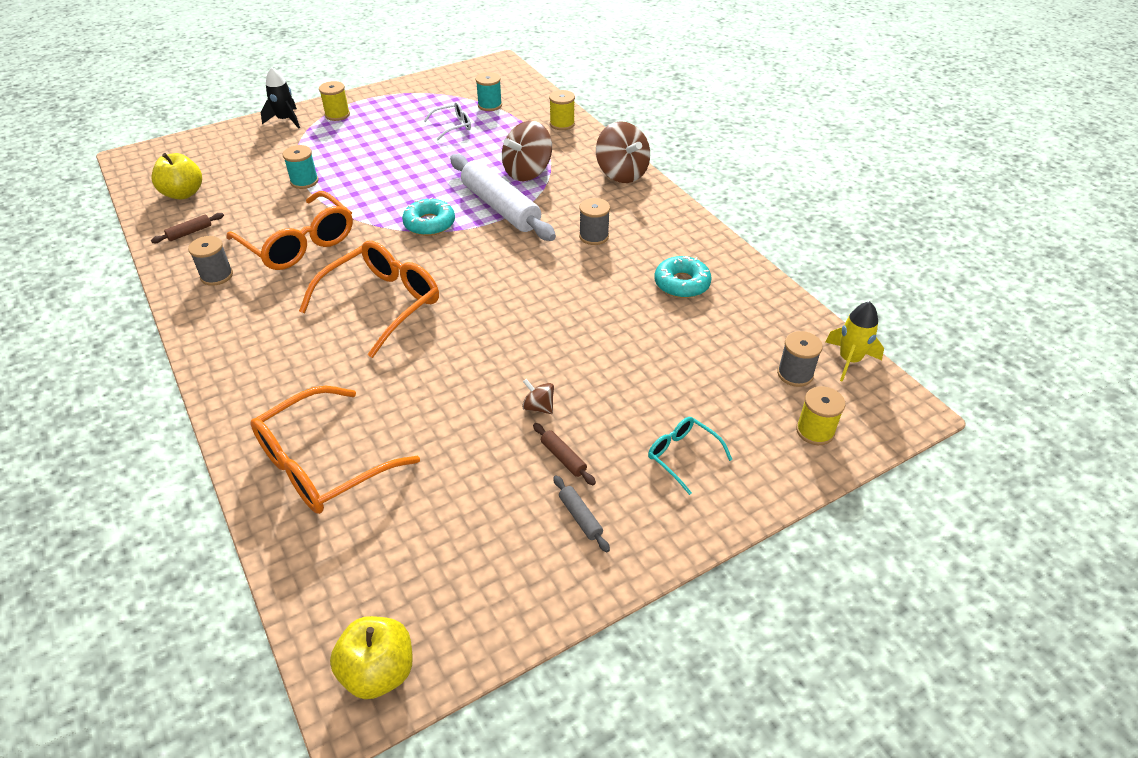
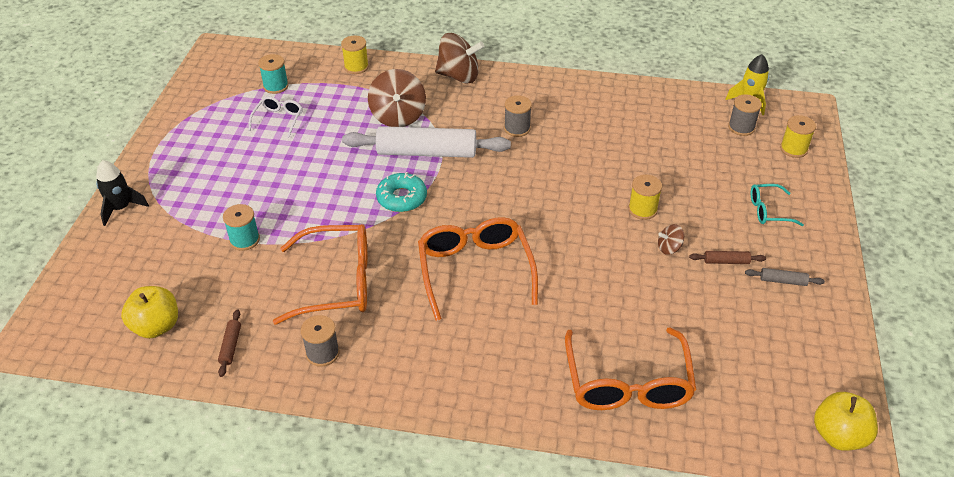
camera: 50 degrees left, 0 degrees up
yellow spool [319,81,350,121] -> yellow spool moved to [628,175,662,220]
turquoise donut [654,256,712,298] -> none

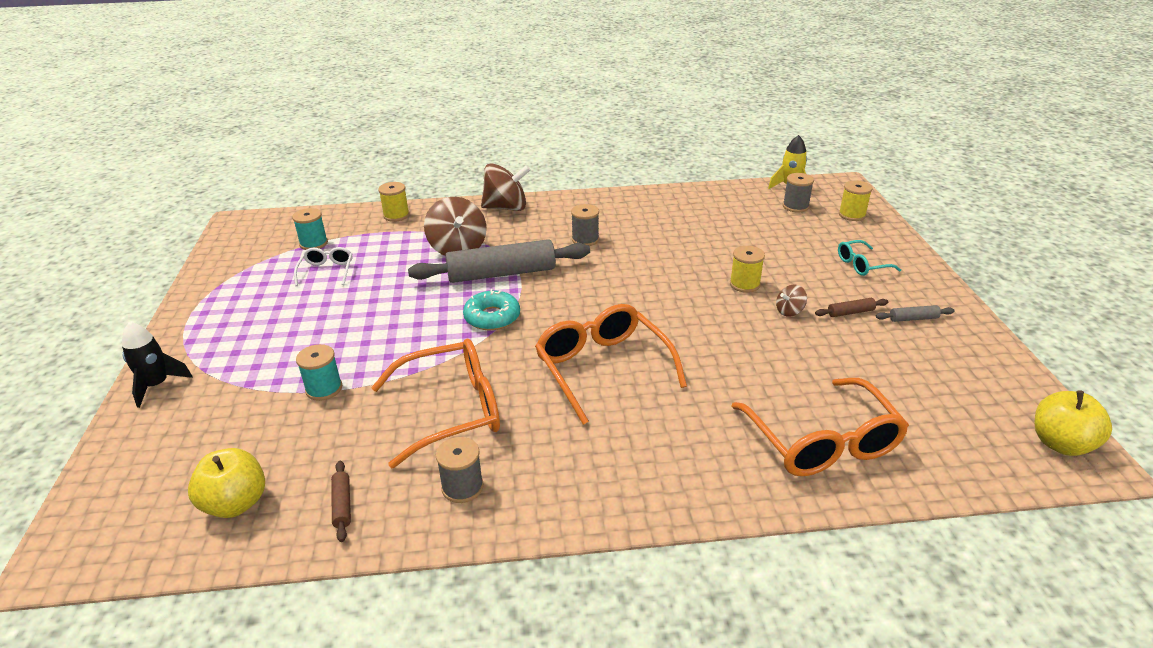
camera: 15 degrees left, 10 degrees down
white rolling pin [342,126,511,158] -> grey rolling pin [408,239,590,283]

